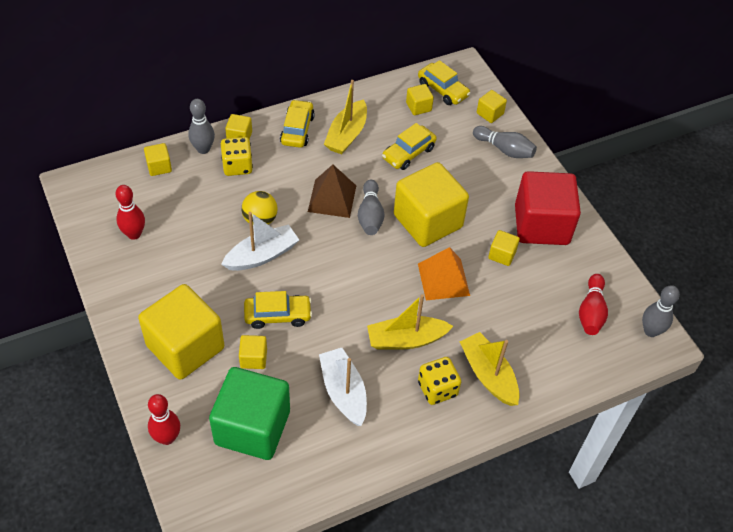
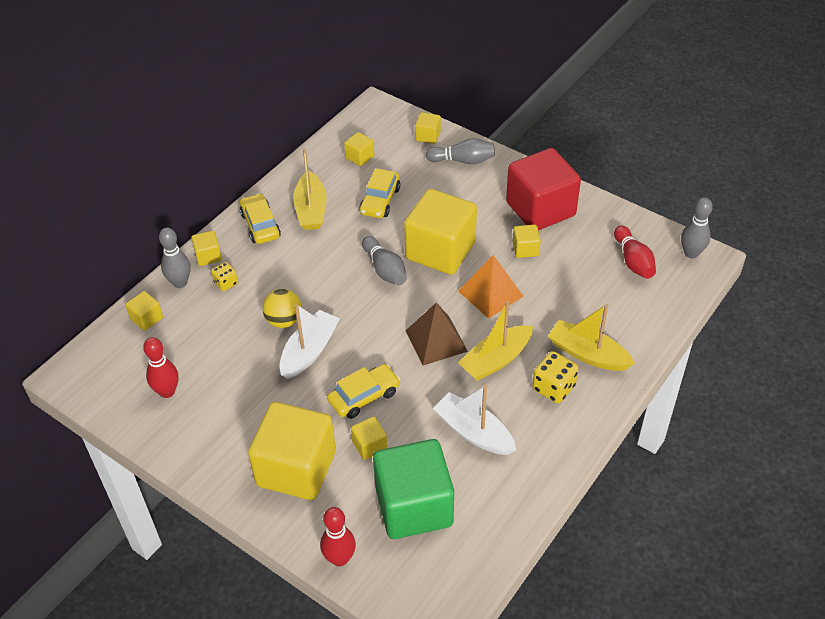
camera: 25 degrees left, 5 degrees down
yellow dice [221,137,253,176] -> yellow dice [211,262,238,291], size x0.62
brown pyramid [308,165,356,218] -> brown pyramid moved to [405,302,468,366]
yellow car [418,60,471,105] -> none

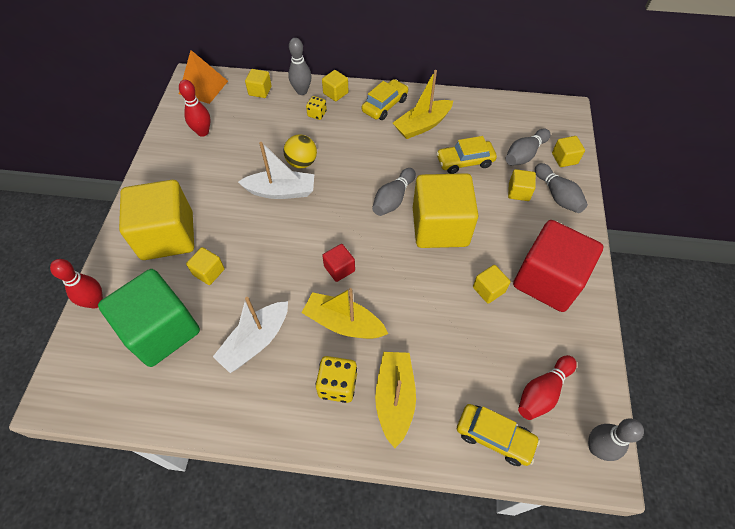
camera: 60 degrees right, 10 degrees up
yellow car [327,364,400,419] -> yellow car moved to [457,404,540,466]
yellow cube [344,132,374,166] -> yellow cube moved to [508,169,536,201]
brown pyramid [405,302,468,366] -> red cube [322,244,355,282]
white boat [433,385,516,455] -> white boat turned 150 degrees counterclockwise [213,297,288,373]
orange pyramid [459,255,523,319] -> orange pyramid moved to [179,50,228,104]
none -> grey bowling pin [506,128,550,166]

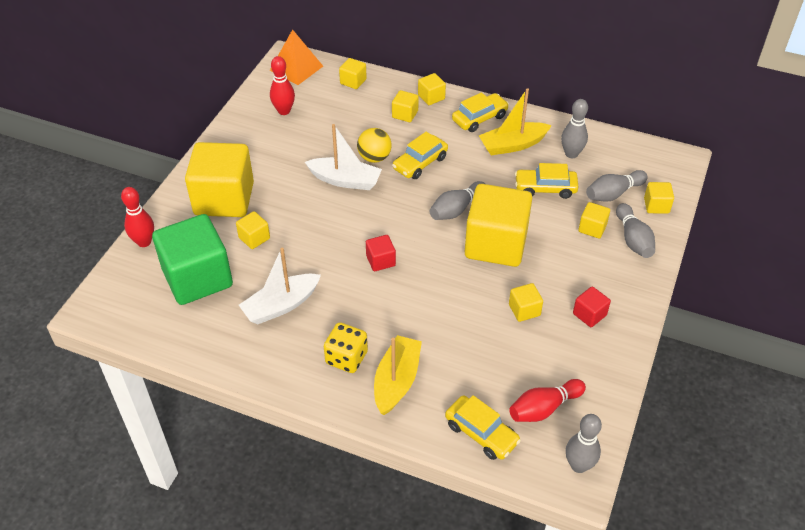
camera: 15 degrees right, 10 degrees down
grey bowling pin [288,38,311,95] -> grey bowling pin moved to [561,99,588,158]
yellow boat [302,288,388,339] -> none
yellow dice [306,96,327,120] -> yellow cube [392,90,419,122]
red cube [513,220,604,312] -> red cube [573,286,611,327], size x0.43
none -> yellow car [392,132,448,179]

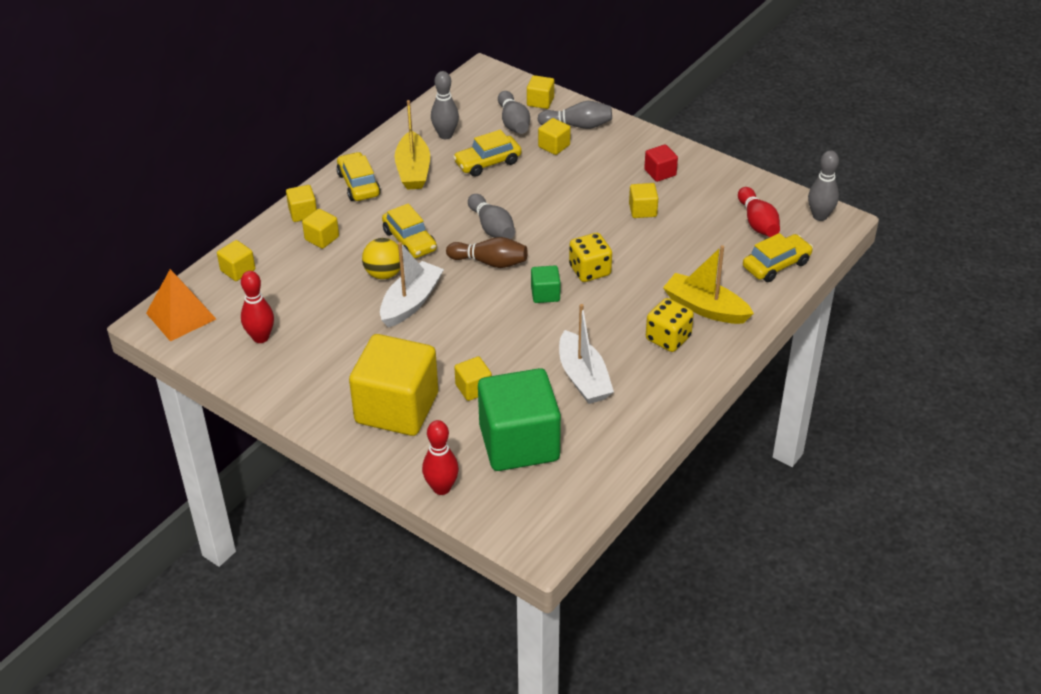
camera: 75 degrees left, 5 degrees down
red cube [366,235,396,271] -> green cube [531,266,561,303]
yellow cube [465,184,532,267] -> none
yellow car [515,163,578,199] -> yellow car turned 45 degrees clockwise [453,130,522,177]
none -> brown bowling pin [446,237,528,268]
none -> yellow dice [569,233,612,282]

